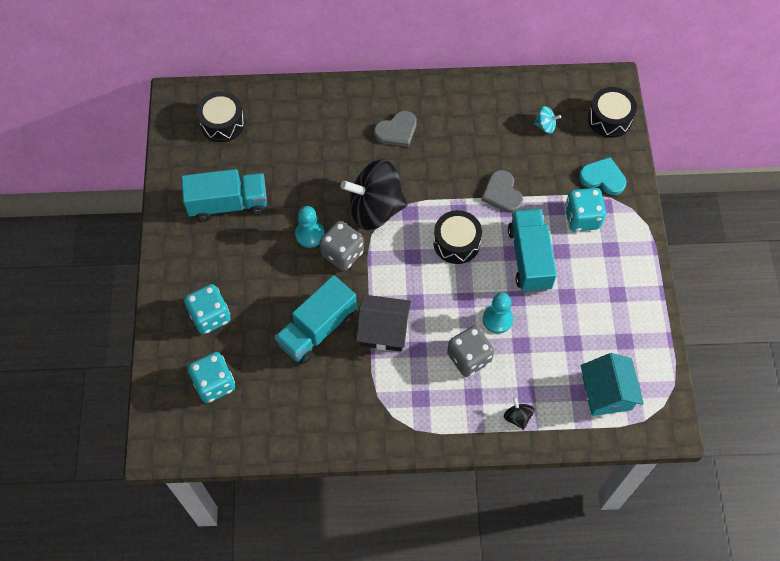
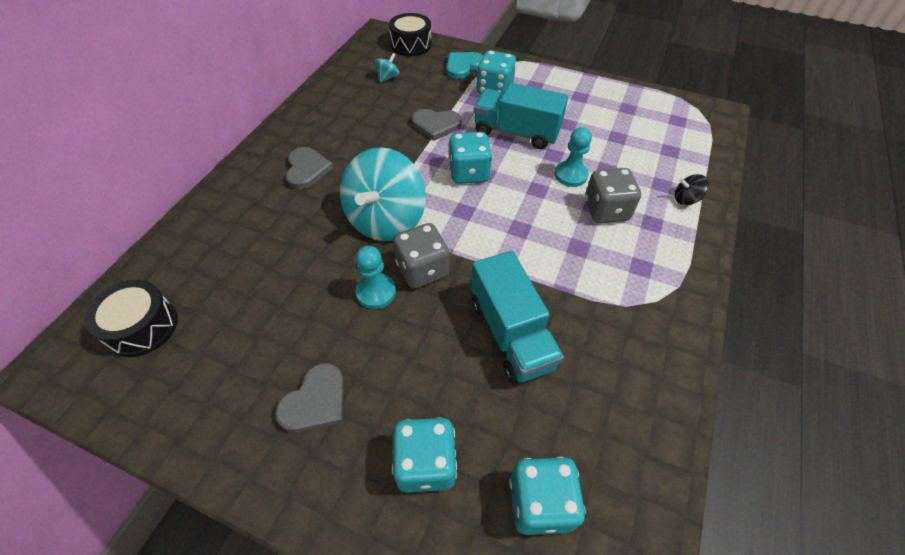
camera: 65 degrees left, 10 degrees down
turquoise truck [181,169,267,222] -> none
black spinning top [341,159,408,230] -> turquoise spinning top [340,147,426,241]
black house [356,295,411,352] -> none
black drum [433,210,482,264] -> turquoise dice [449,132,492,184]
turquoise house [581,353,644,416] -> none
none -> grey heart [275,363,344,433]

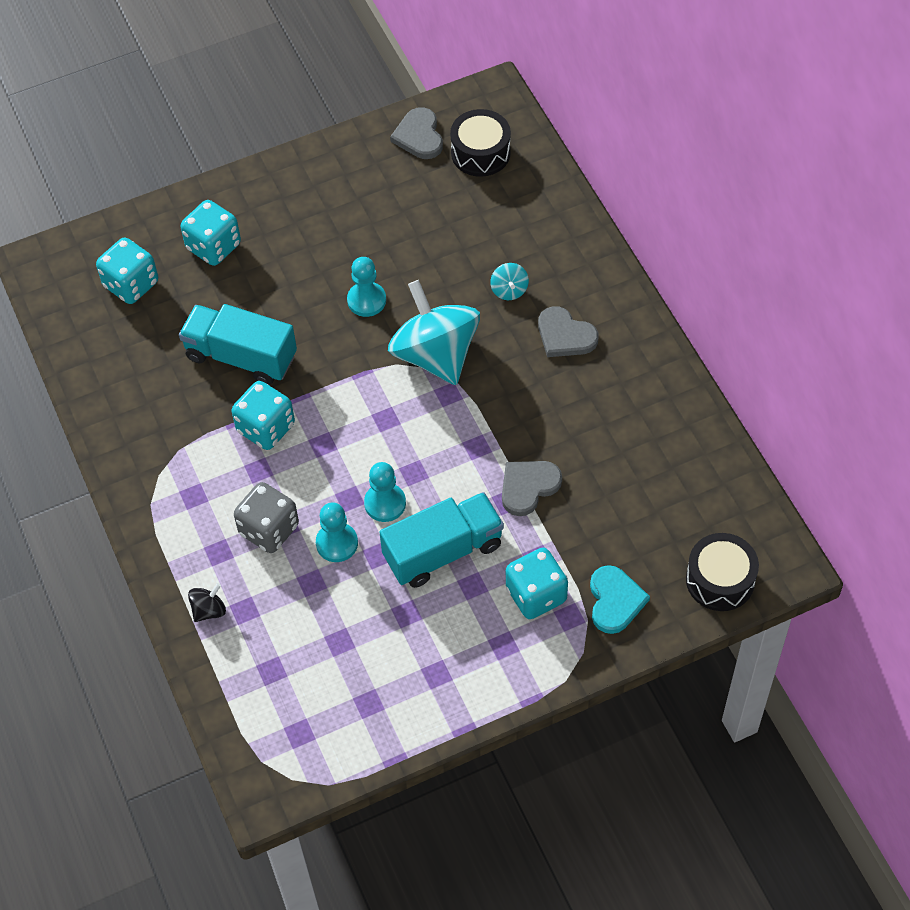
camera: 135 degrees right, 5 degrees up
grey heart [275,363,344,433] -> grey heart moved to [390,107,443,159]
turquoise spinning top [375,53,400,83] -> turquoise spinning top moved to [490,263,529,300]
grey dice [393,223,450,288] -> none
turquoise dice [449,132,492,184] -> turquoise dice moved to [232,381,295,450]
none -> turquoise pawn [364,462,406,522]

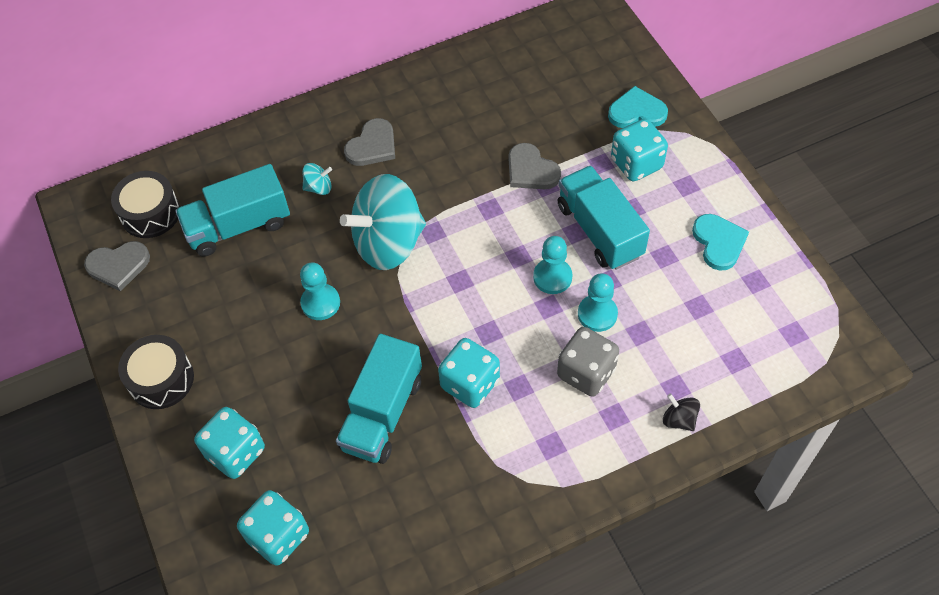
camera: 90 degrees left, 0 degrees up
black drum [686,533,759,611] -> black drum moved to [118,335,194,409]
none -> turquoise truck [175,164,290,256]
none -> turquoise heart [692,214,749,271]

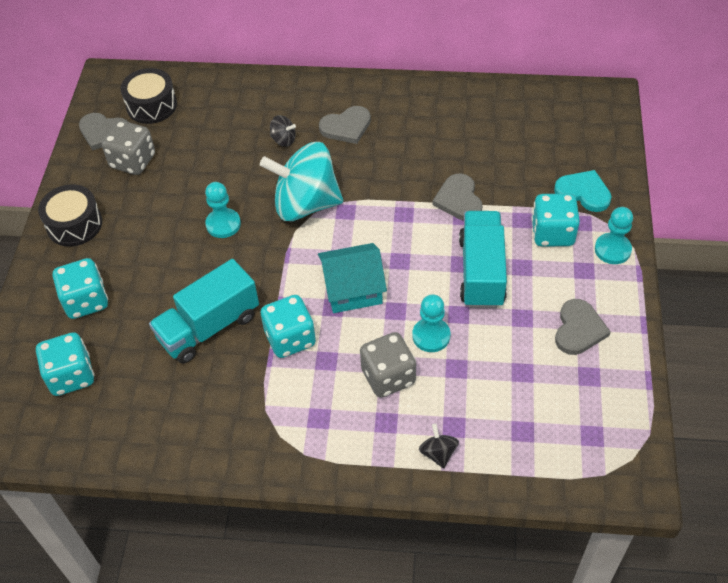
camera: 30 degrees right, 5 degrees down
turquoise truck [175,164,290,256] -> none
turquoise spinning top [303,163,332,195] -> black spinning top [270,115,296,147]
turquoise pawn [533,236,572,294] -> turquoise pawn moved to [595,207,633,264]
turquoise heart [692,214,749,271] -> grey heart [555,299,611,355]
none -> grey dice [102,120,155,175]
none -> turquoise house [318,243,387,313]

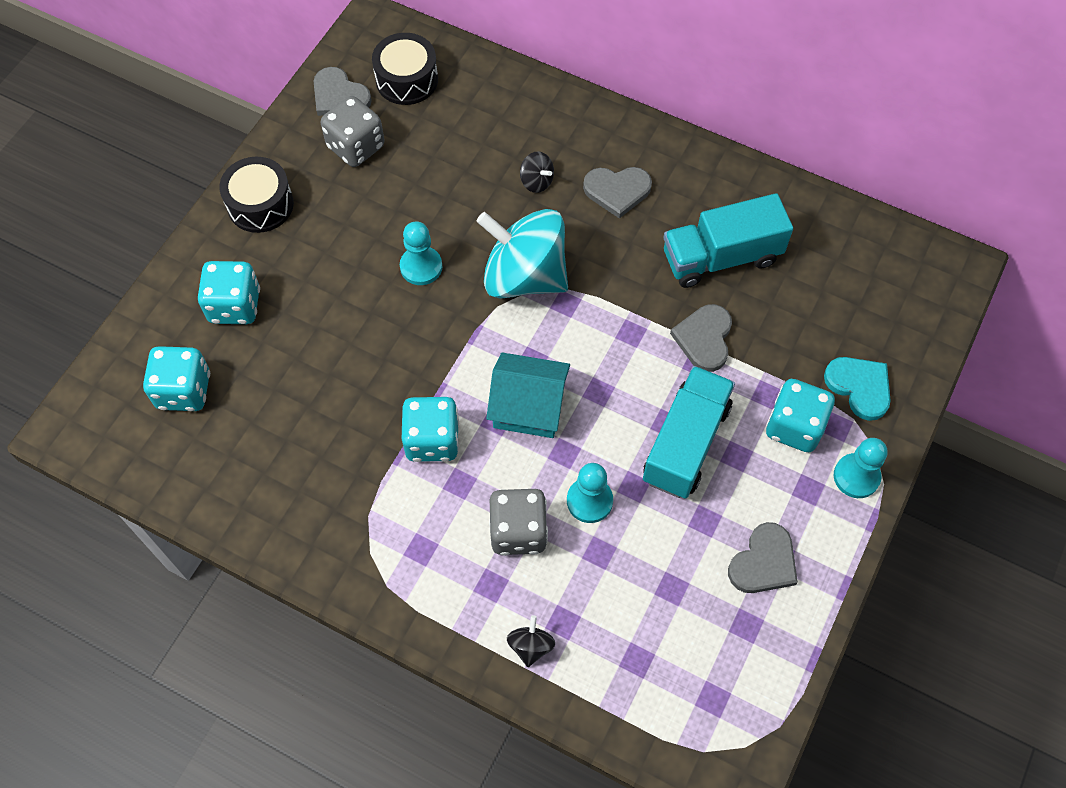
camera: 20 degrees right, 10 degrees up
turquoise truck [149,259,259,364] -> turquoise truck moved to [663,193,793,288]

